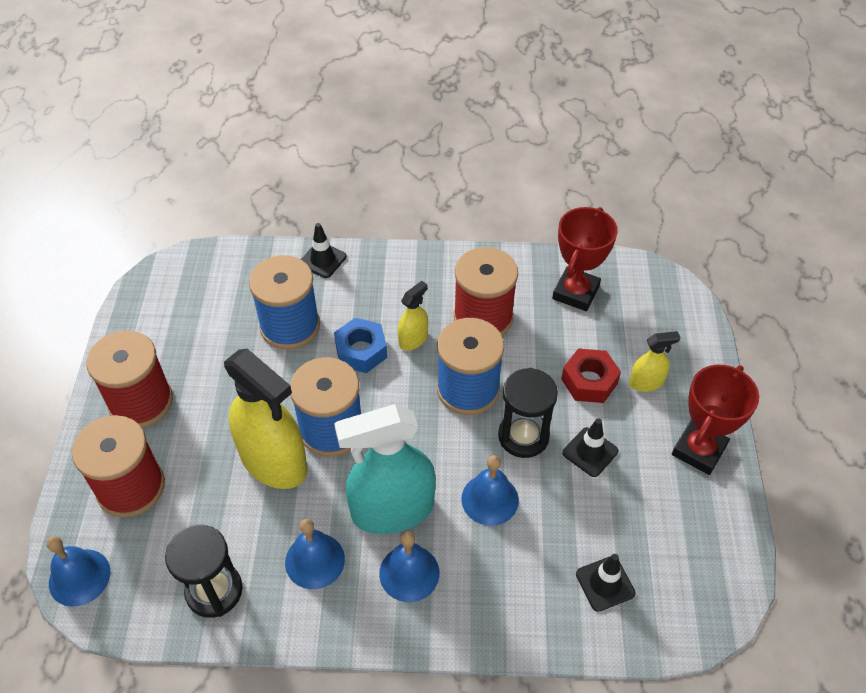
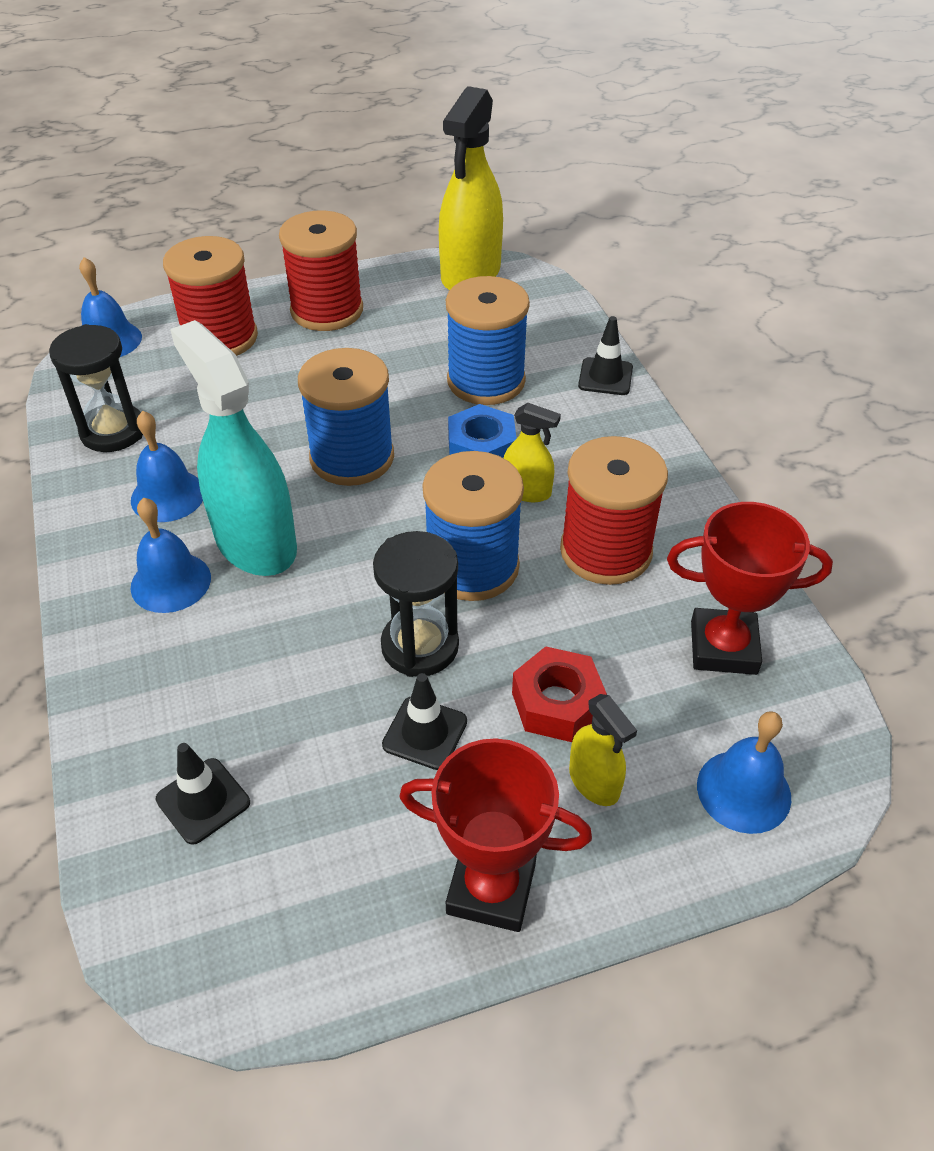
camera: 70 degrees right, 5 degrees down
yellow spray bottle [224,349,307,489] -> yellow spray bottle moved to [439,86,503,290]
blue bell [461,455,519,526] -> blue bell moved to [697,711,791,834]

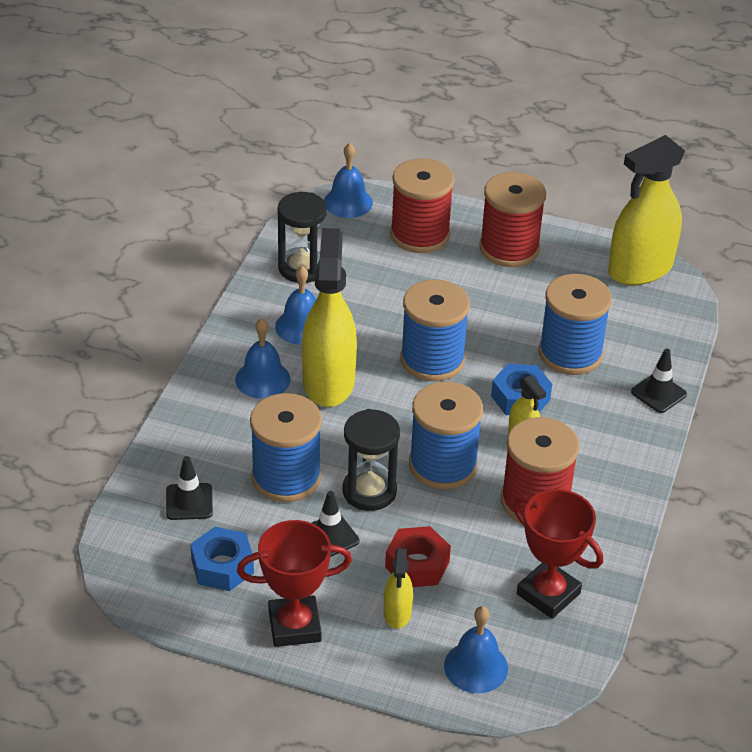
camera: 35 degrees right, 5 degrees down
turquoise spray bottle [170,320,297,576] -> yellow spray bottle [302,228,357,407]
red trophy [399,738,592,932] -> red trophy turned 60 degrees counterclockwise [237,520,352,647]
none -> blue nut [190,527,254,591]
none -> blue spool [250,393,322,502]

